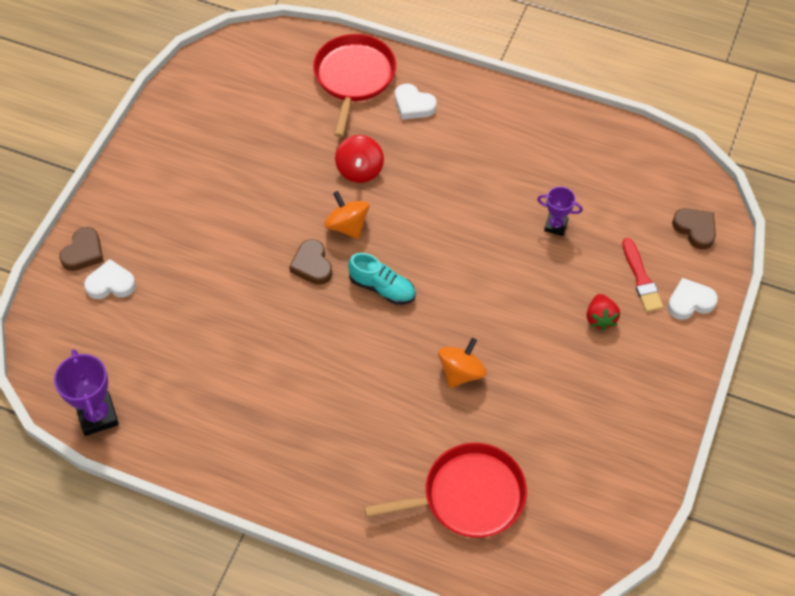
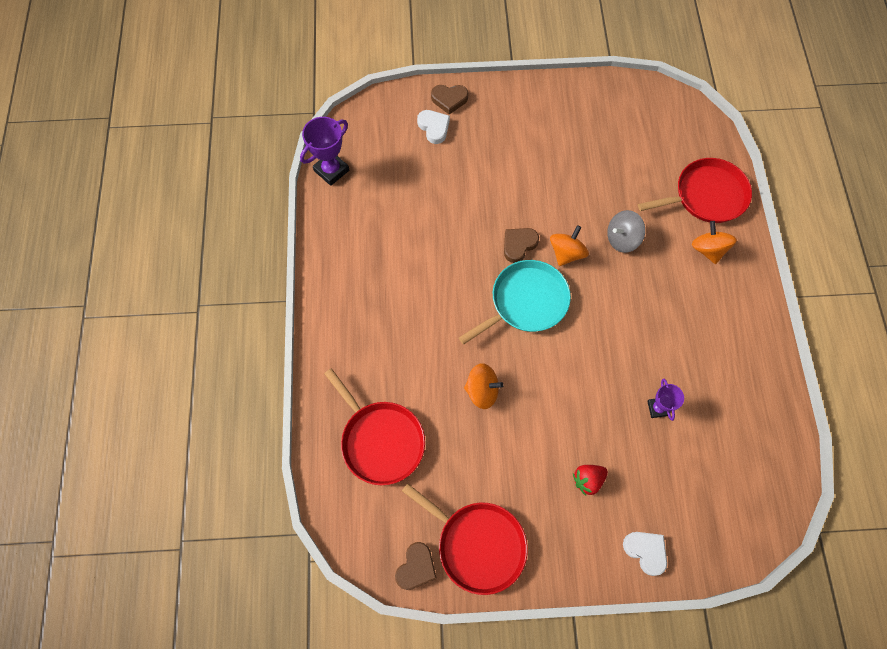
camera: 65 degrees right, 10 degrees up
red spinning top [335,135,384,183] -> grey spinning top [607,210,645,253]
turquoise shoe [348,253,416,305] -> turquoise pan [459,260,571,345]
white heart [395,84,437,120] -> orange spinning top [692,221,737,264]
red brush [622,238,663,312] -> none
brown heart [672,208,716,250] -> brown heart moved to [395,542,437,590]
none -> red pan [402,483,528,595]

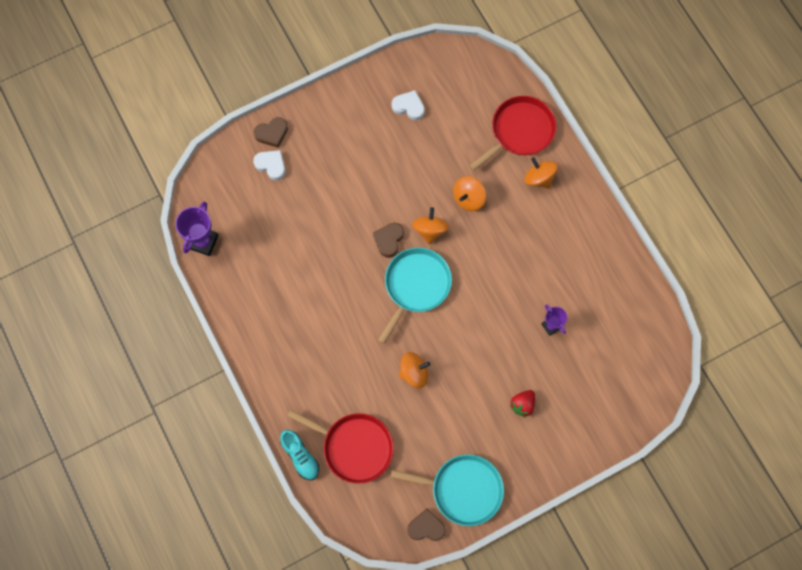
camera: 25 degrees left, 5 degrees up
brown heart [395,542,437,590] -> brown heart turned 90 degrees counterclockwise [407,509,446,541]
red pan [402,483,528,595] -> turquoise pan [390,454,504,526]
grey spinning top [607,210,645,253] -> orange spinning top [453,176,486,211]
white heart [623,532,667,576] -> white heart moved to [392,90,425,120]
none -> turquoise shoe [280,430,319,480]

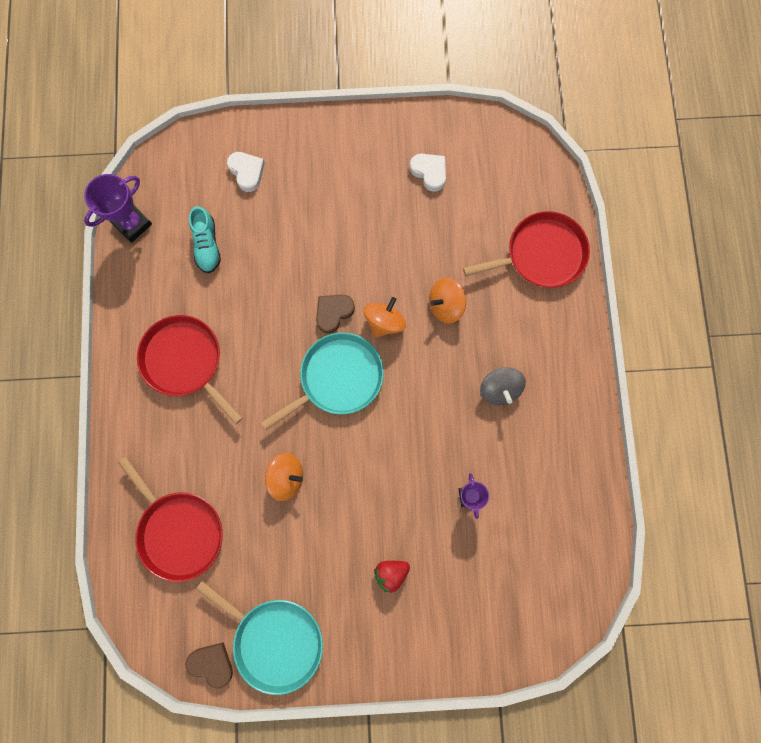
camera: 25 degrees right, 5 degrees up
brown heart [254,117,288,148] -> none
turquoise shoe [280,430,319,480] -> turquoise shoe moved to [189,206,221,274]
orange spinning top [524,157,558,189] -> none
none -> red pan [137,315,243,424]
none -> grey spinning top [480,367,526,405]

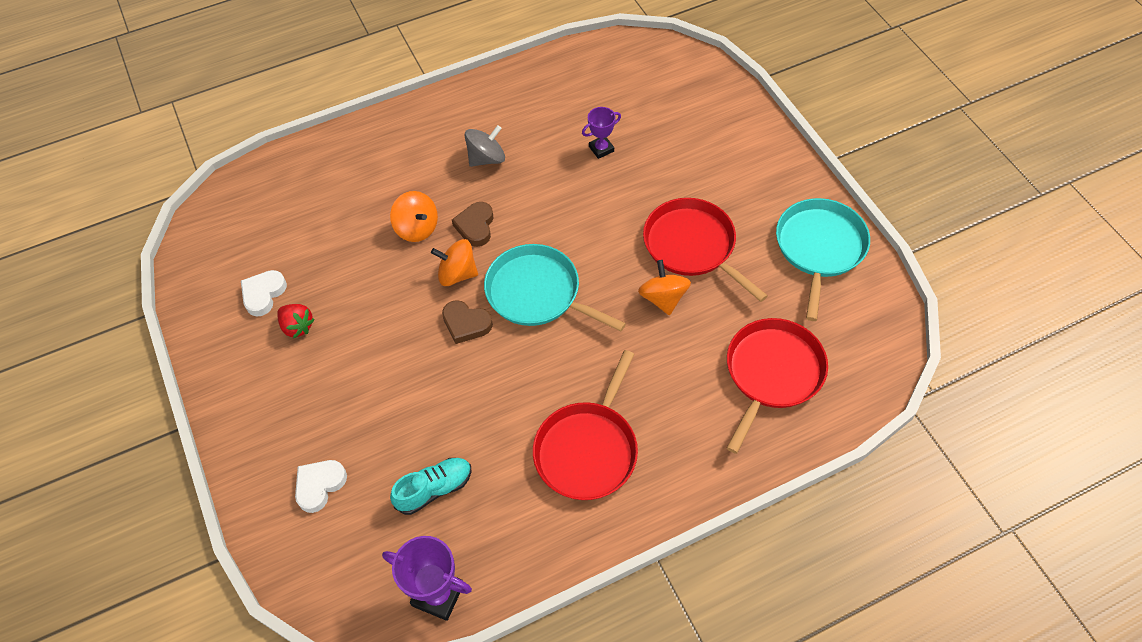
camera: 110 degrees left, 20 degrees down
brown heart [185,642,233,689] -> brown heart moved to [452,202,494,247]
red strawberry [374,561,410,593] -> red strawberry moved to [277,304,315,338]
red pan [463,211,590,288] -> red pan moved to [643,198,768,302]

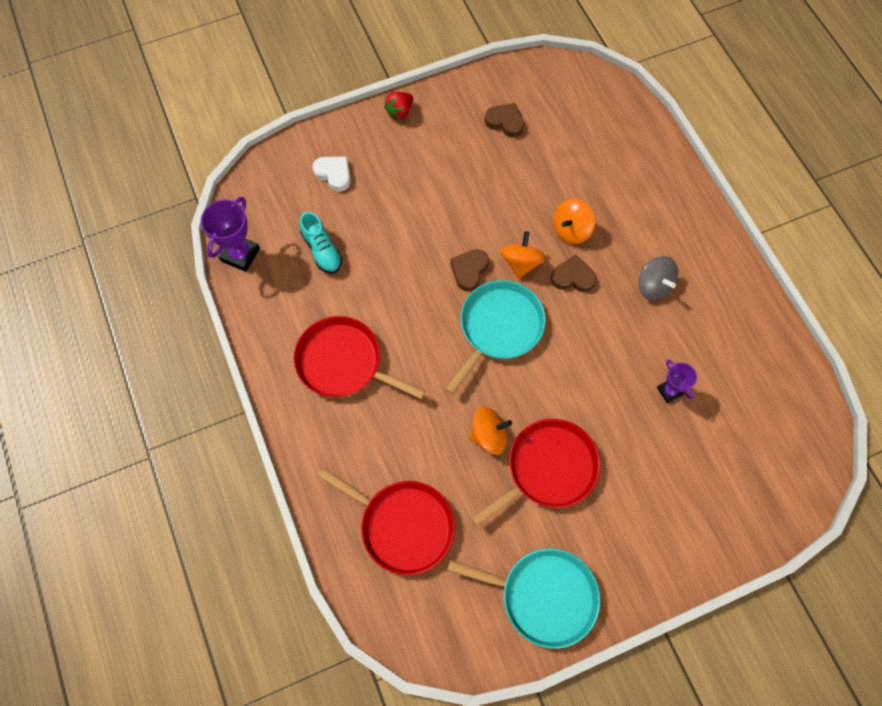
camera: 90 degrees right, 10 degrees up
white heart [241,270,287,317] -> brown heart [485,103,524,138]
red strawberry [277,304,315,338] -> red strawberry moved to [384,92,413,119]

